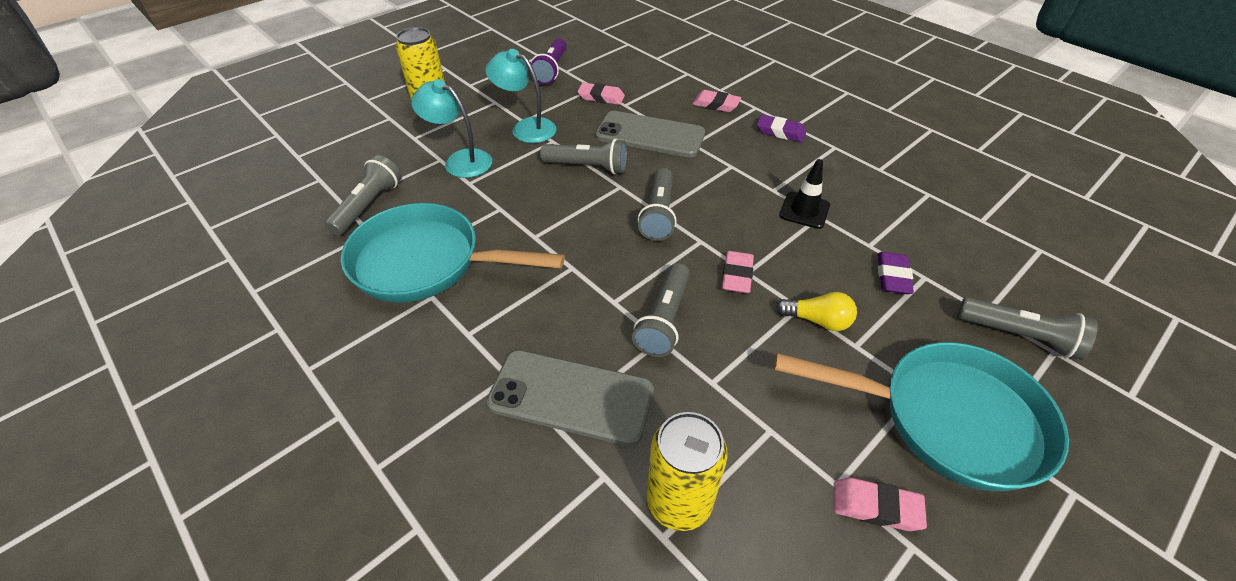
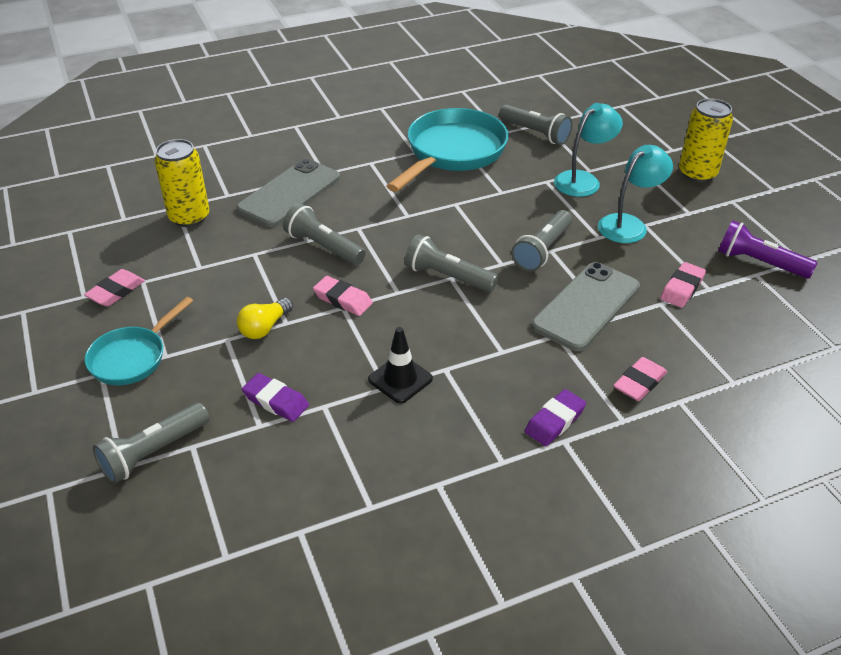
camera: 110 degrees right, 5 degrees down
turquoise pan [774,342,1069,491] -> turquoise pan [85,297,193,385], size x0.57

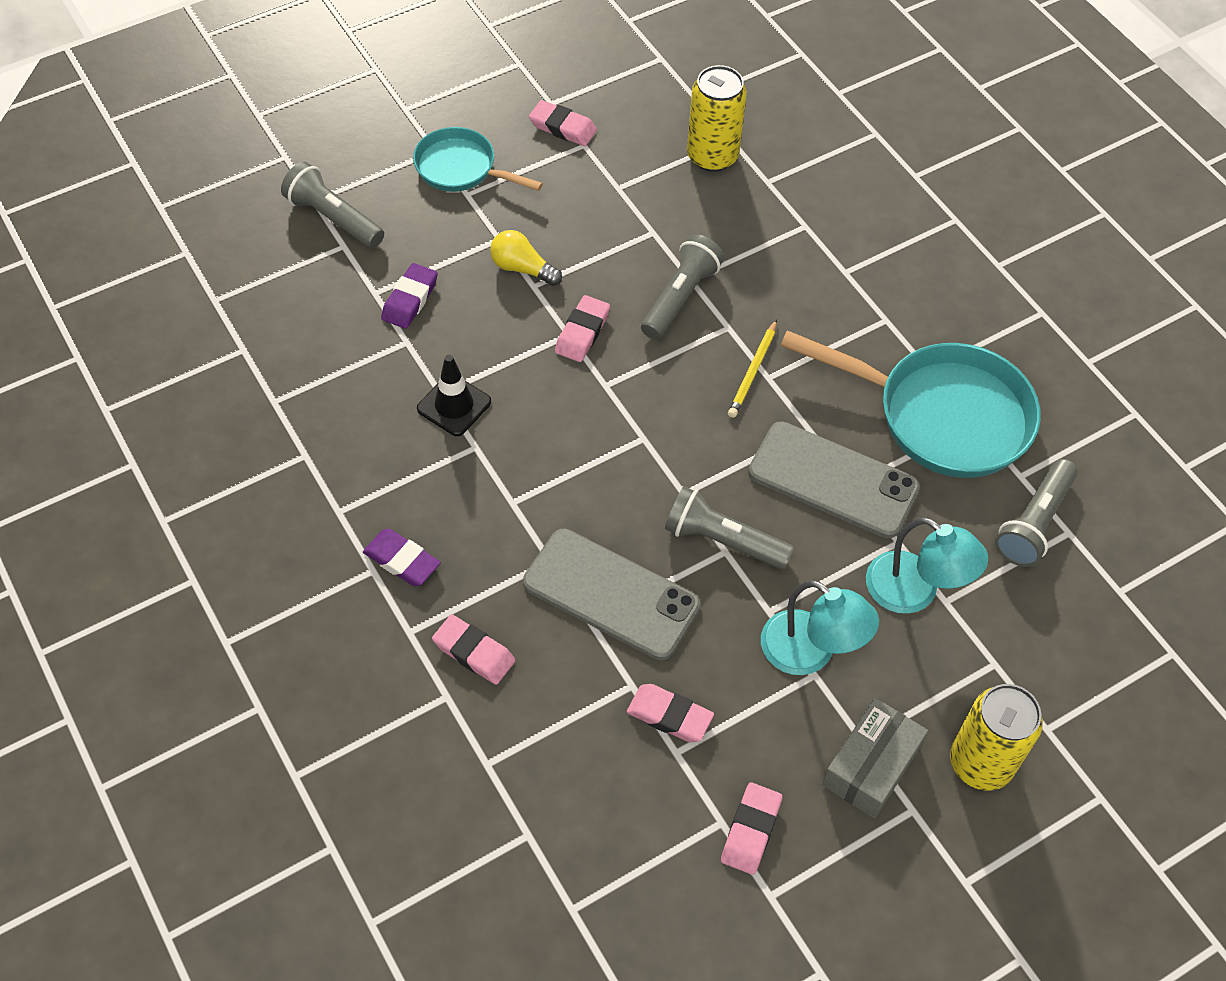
camera: 80 degrees right, 15 degrees up
grey phone [236,159,340,227] -> grey phone moved to [748,421,920,538]
grey flashlight [405,234,498,292] -> none
purple flashlight [718,220,817,279] -> pink eraser [721,782,783,875]
none -> yellow pencil [728,319,777,418]
none -> grey box [822,698,928,819]

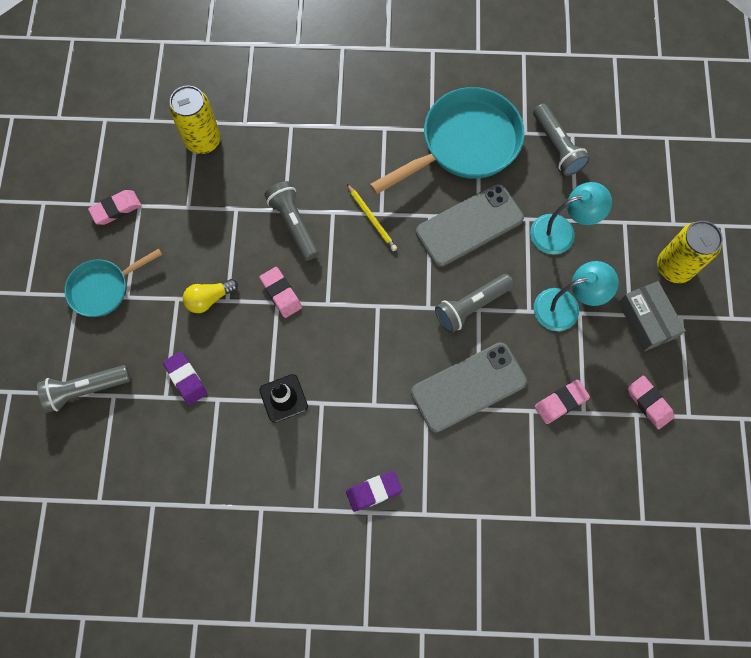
camera: 55 degrees left, 15 degrees up
pink eraser [432,614,515,685] -> none

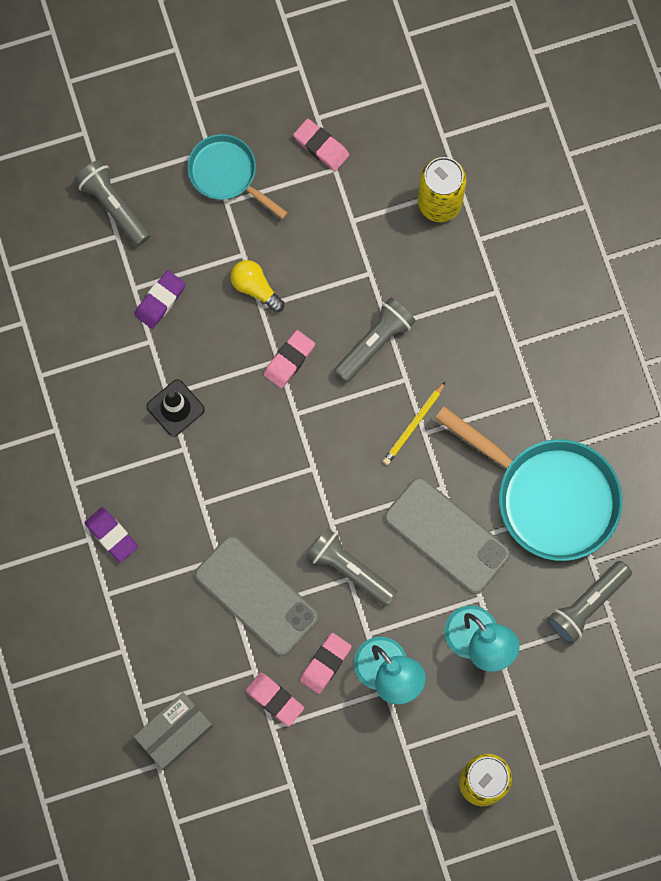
camera: 70 degrees right, 5 degrees up
grey box [618,281,686,351] -> grey box moved to [134,692,213,771]
pink eraser [628,375,674,429] -> pink eraser moved to [300,633,352,694]

